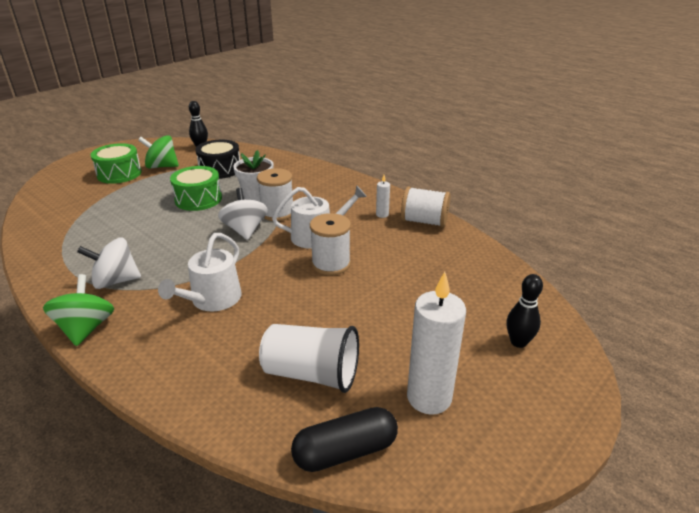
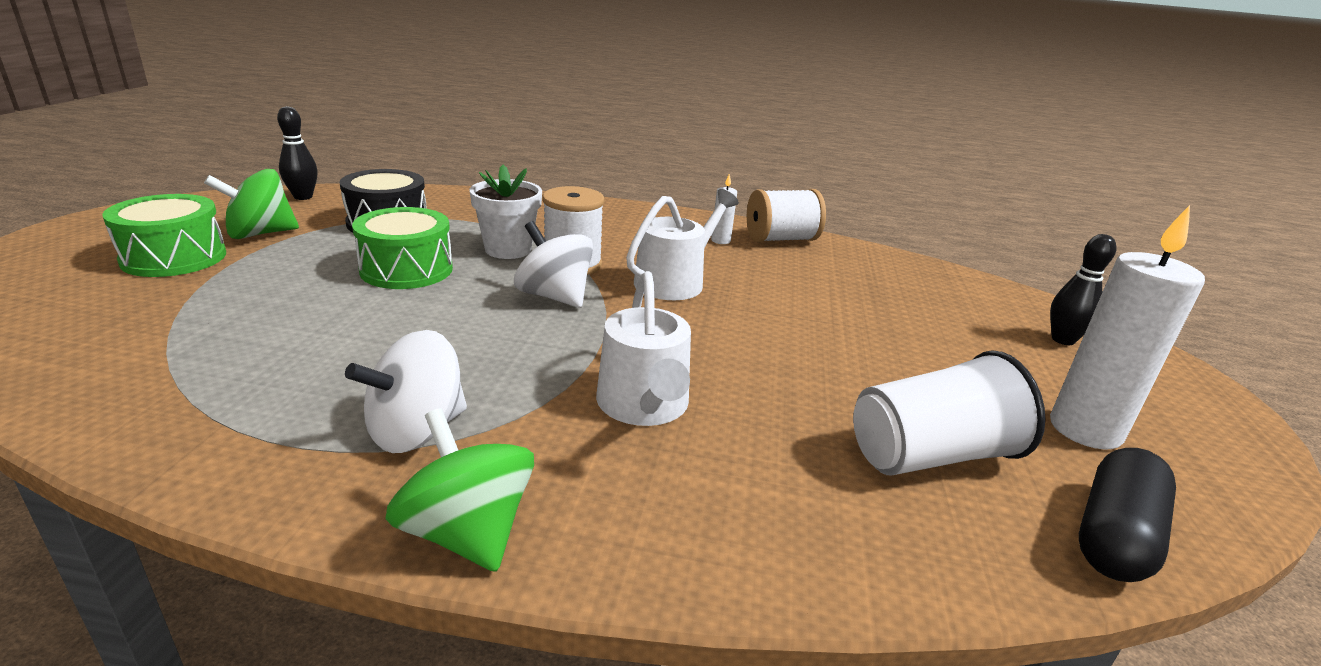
camera: 35 degrees left, 5 degrees down
white spool [310,213,351,275] -> none

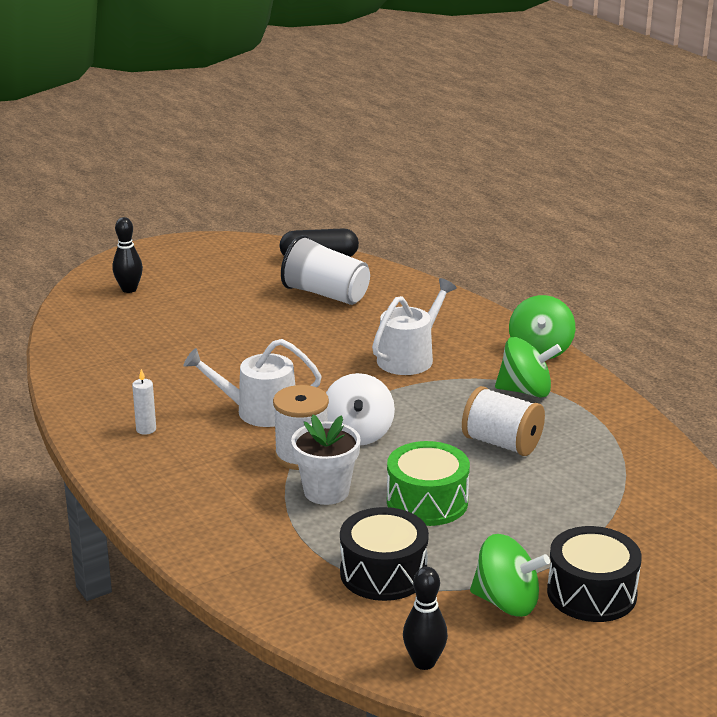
camera: 130 degrees left, 0 degrees up
green drum [102,194,226,277] -> black drum [547,526,642,622]
white spinning top [345,330,467,453] -> green spinning top [495,337,562,398]
white spool [747,189,826,243] -> white spool moved to [462,386,545,456]
white candle [1050,205,1205,449] -> none

